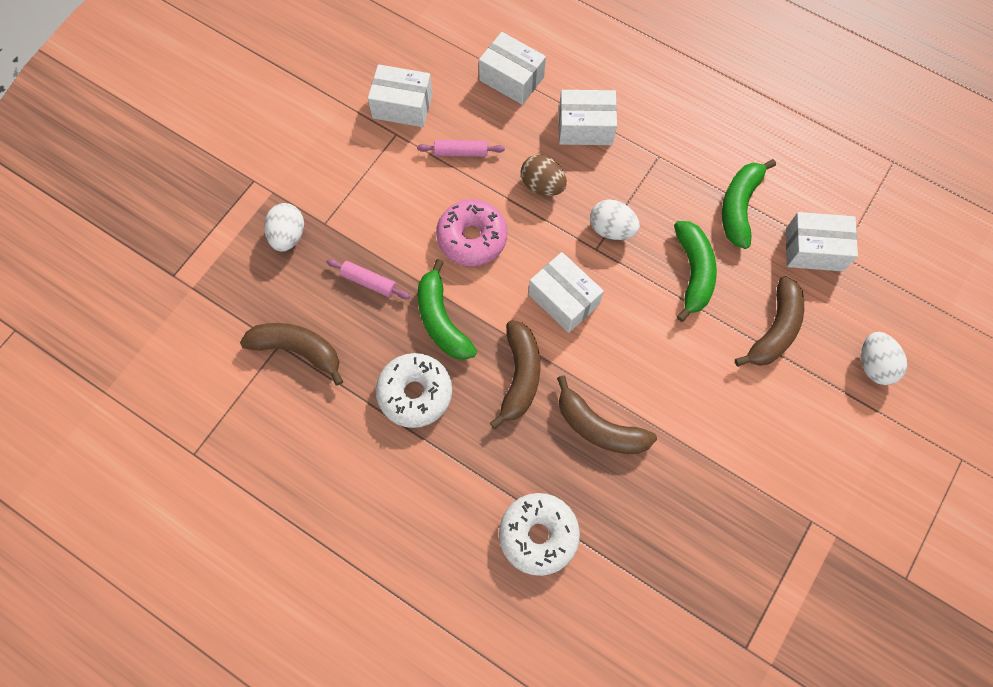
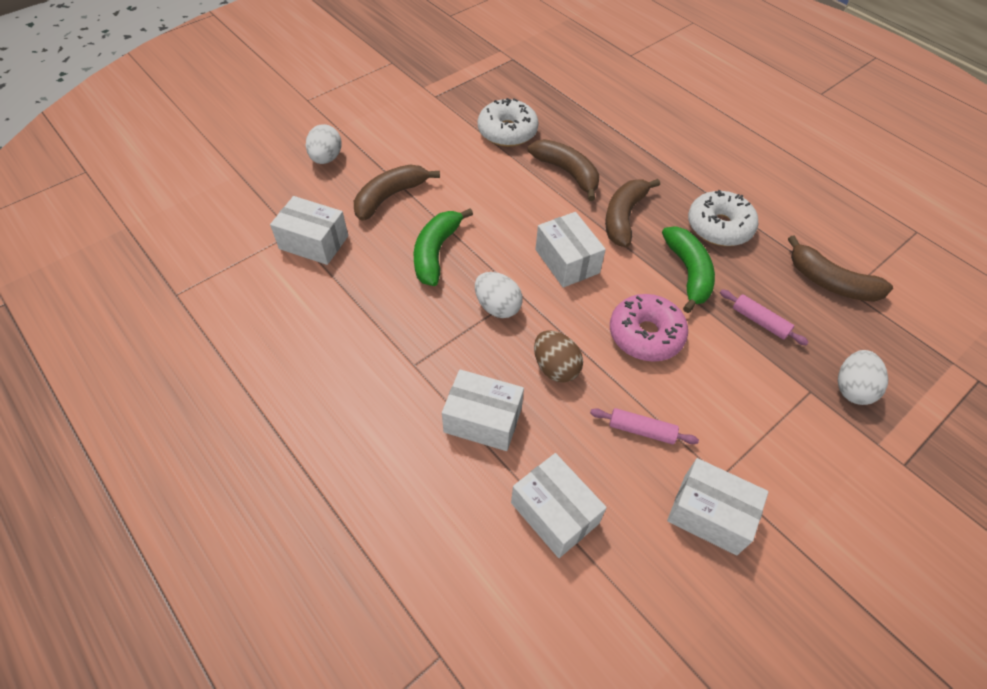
camera: 165 degrees left, 15 degrees down
white donut [499,493,580,576] -> white donut moved to [478,98,539,147]
green banana [722,159,776,249] -> none

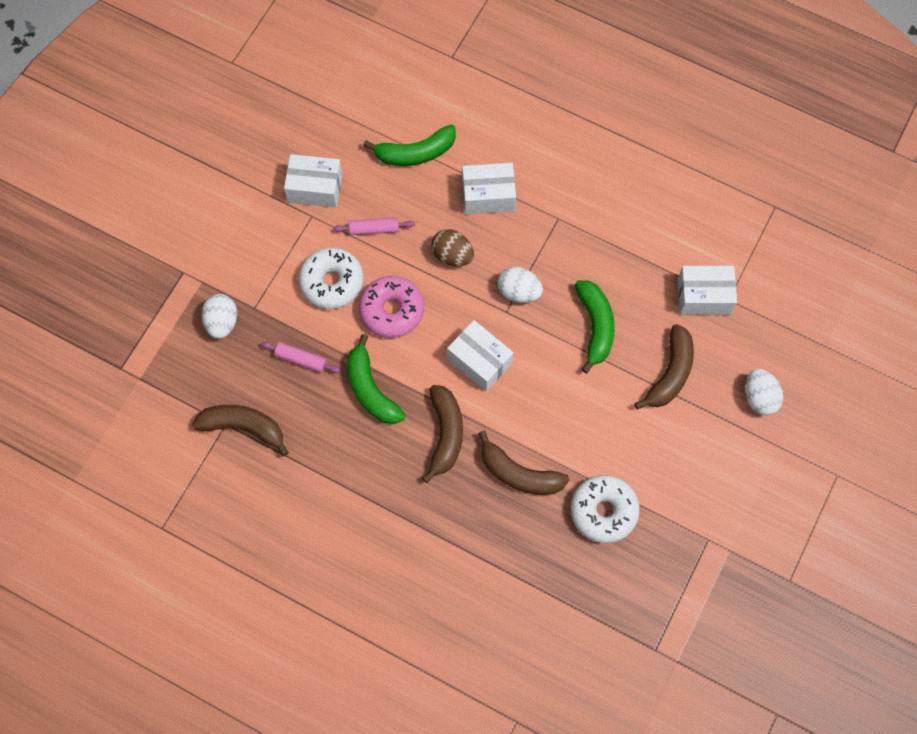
camera: 160 degrees right, 15 degrees up
white box [511,453,607,558] -> green banana [363,125,456,166]
white donut [688,190,759,246] -> white donut moved to [299,248,364,309]

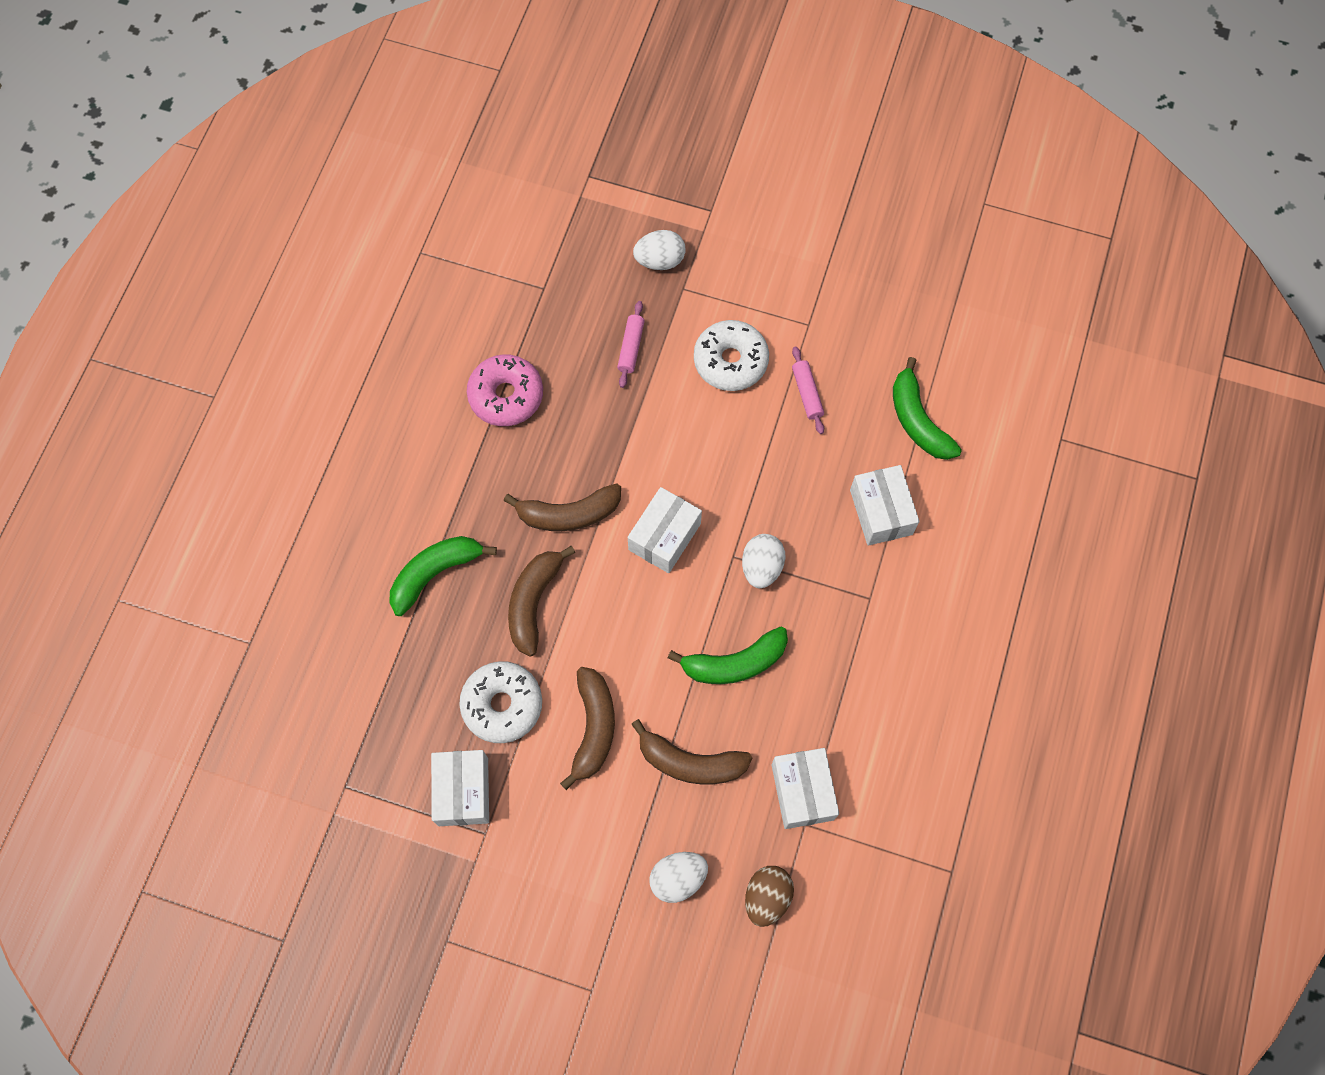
camera: 80 degrees right, 0 degrees up
brown banana [192,405,289,456] -> brown banana moved to [560,667,615,790]
white box [284,154,342,208] -> white box moved to [431,750,489,826]
green banana [347,334,405,424] -> green banana moved to [389,536,497,616]
pink donut [359,276,424,338] -> pink donut moved to [467,354,543,426]
brown egg [431,229,474,266] -> brown egg moved to [745,866,794,927]

